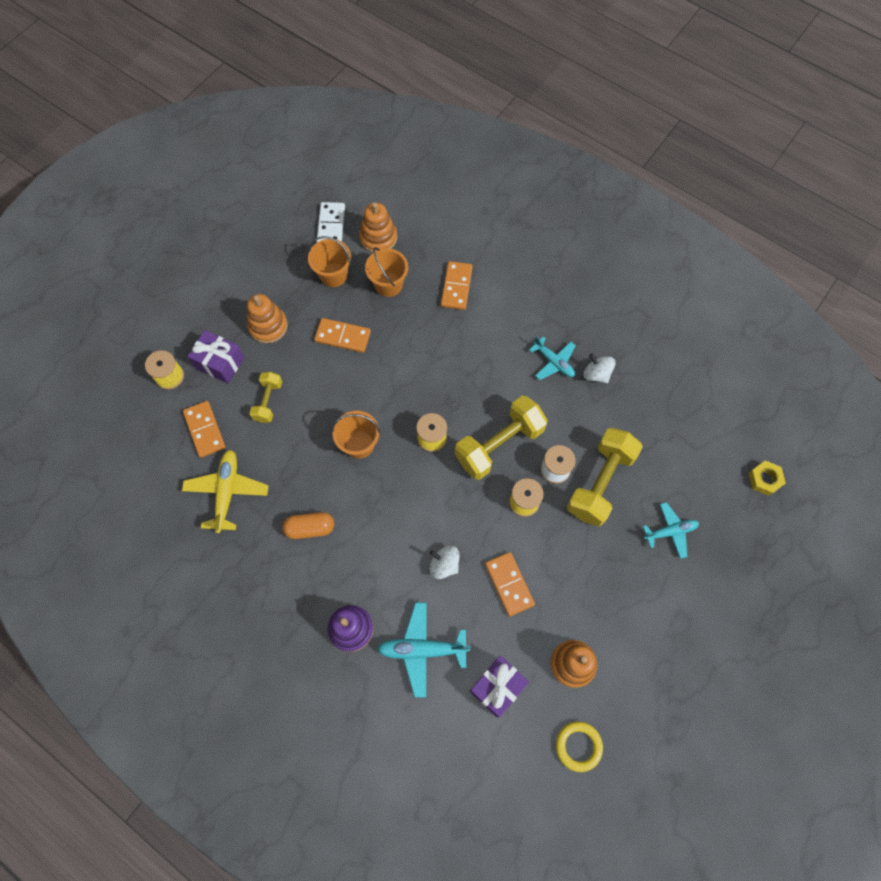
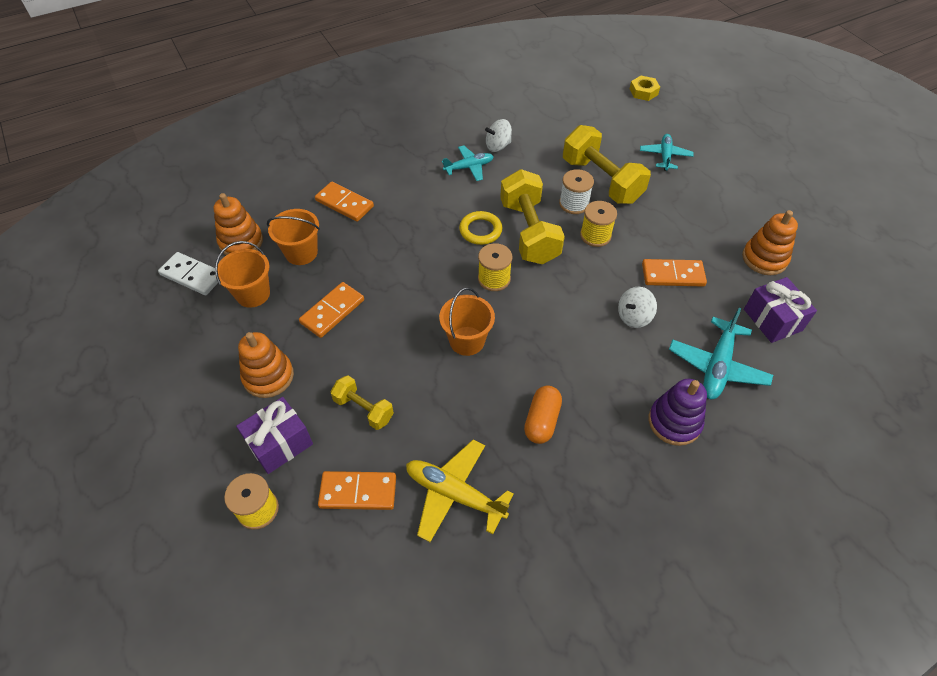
camera: 65 degrees left, 15 degrees down
yellow ring [556,721,603,772] -> yellow ring moved to [459,211,502,245]

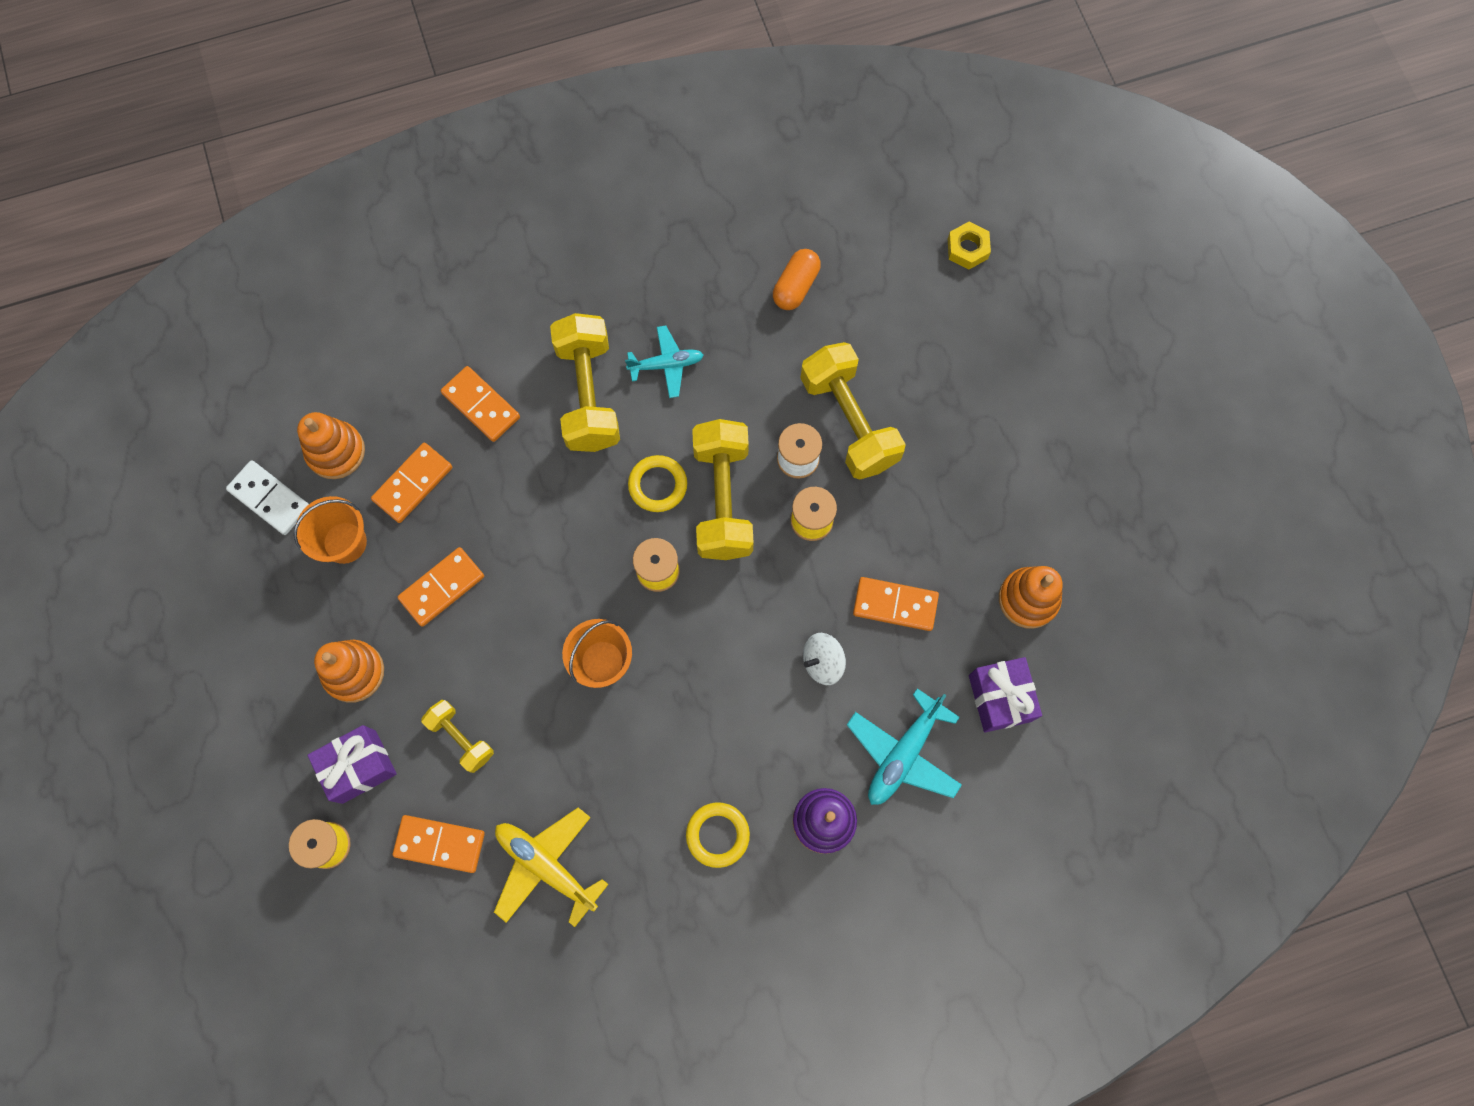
camera: 10 degrees right, 20 degrees up
orange bucket [267,209,320,265] -> orange domino [371,443,452,523]
white spinning top [485,119,512,152] -> none
orange capsule [524,386,562,444] -> orange capsule moved to [773,249,821,310]
turquoise plane [640,134,694,171] -> none
none -> yellow dumbbell [550,313,620,452]
none -> yellow ring [686,802,750,868]

